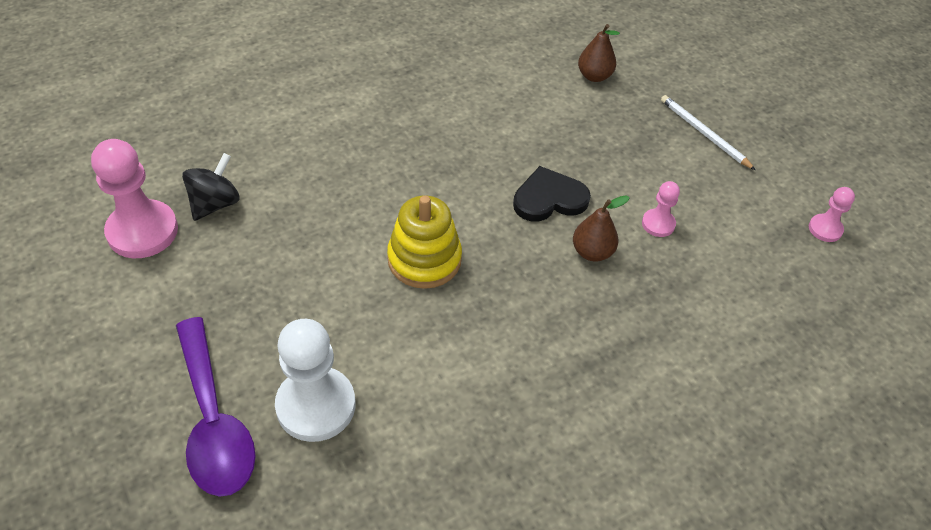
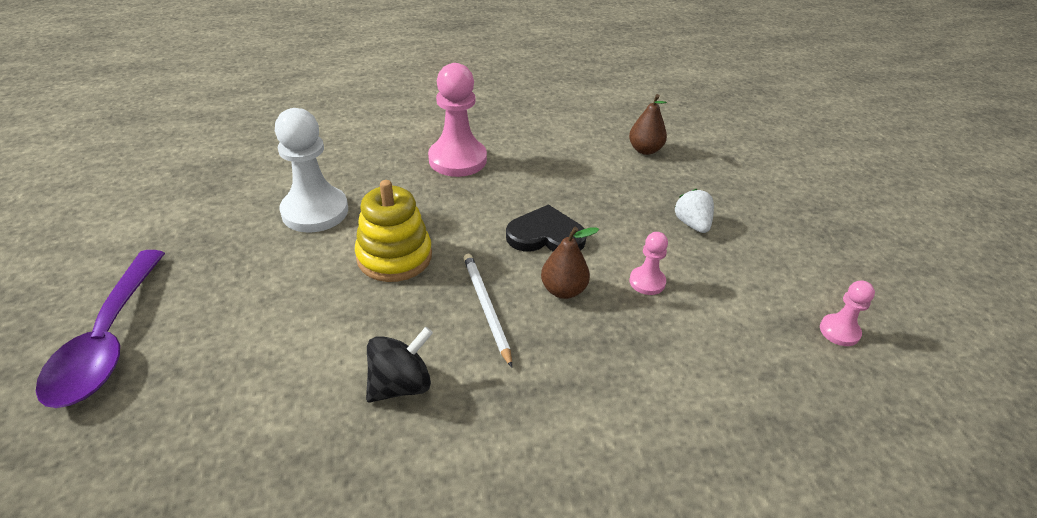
camera: 20 degrees right, 10 degrees down
pink pawn [91,139,178,258] -> pink pawn moved to [428,63,487,177]
black spinning top [182,153,240,221] -> black spinning top moved to [366,327,433,402]
white pawn [275,319,355,442] -> white pawn moved to [275,108,348,233]
white pencil [661,95,756,170] -> white pencil moved to [463,254,512,368]
none -> white strawberry [675,189,714,233]

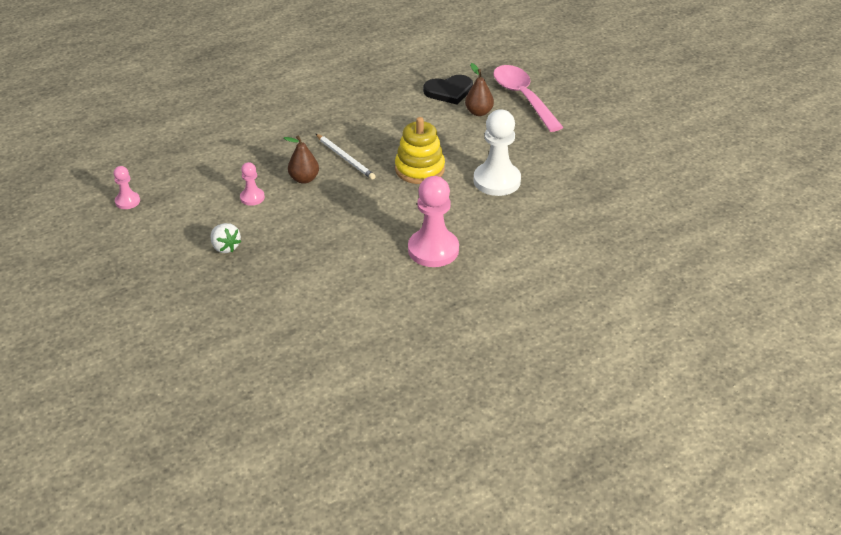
camera: 160 degrees right, 0 degrees up
purple spoon [36,250,165,408] -> pink spoon [493,65,563,132]
black spinning top [366,327,433,402] -> none
black heart [506,204,586,252] -> black heart moved to [423,75,473,104]
brown pear [629,94,667,155] -> brown pear moved to [465,63,494,116]

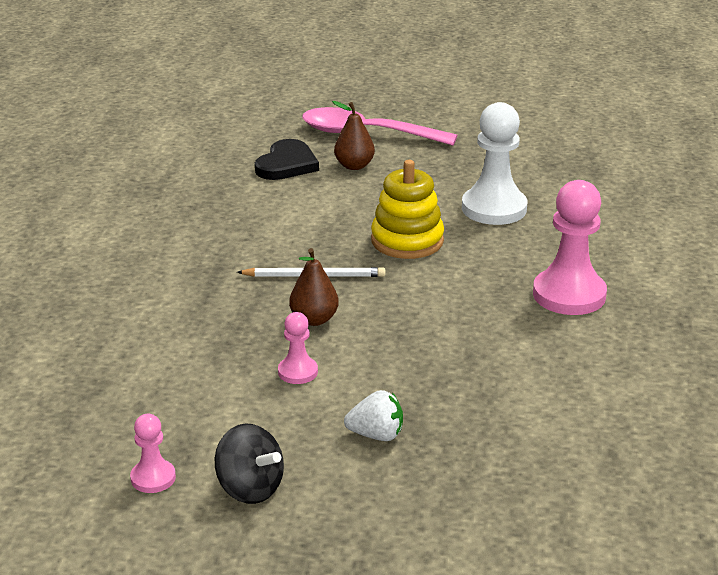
camera: 50 degrees left, 10 degrees down
none -> black spinning top [215,423,284,504]

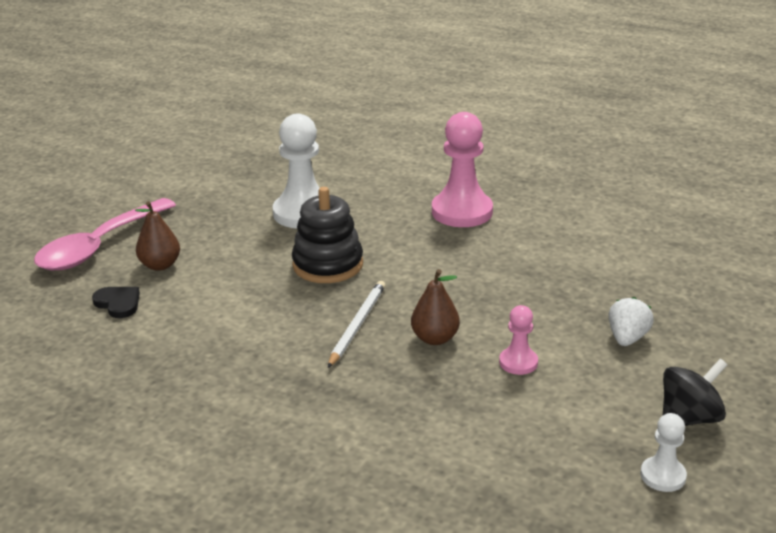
camera: 70 degrees left, 0 degrees up
pink pawn [130,414,176,493] -> white pawn [641,413,687,492]
black heart [255,139,319,180] -> black heart [92,287,140,318], size x0.65
yellow stacking toy [371,160,444,259] -> black stacking toy [292,187,363,283]

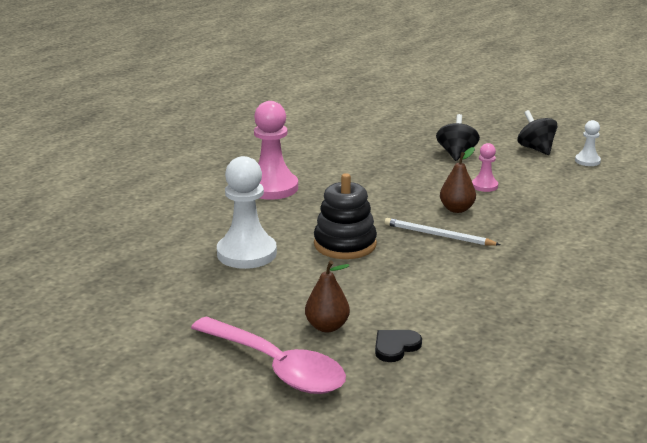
camera: 85 degrees left, 5 degrees down
white strawberry [608,297,654,346] -> black spinning top [436,114,480,161]

